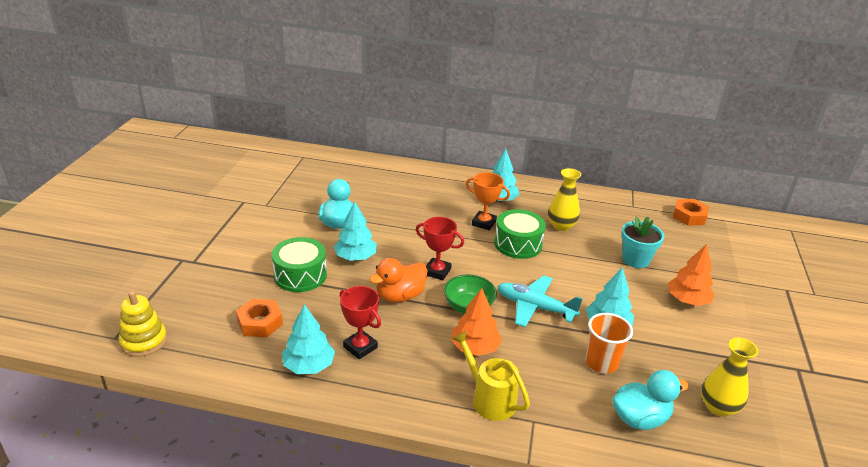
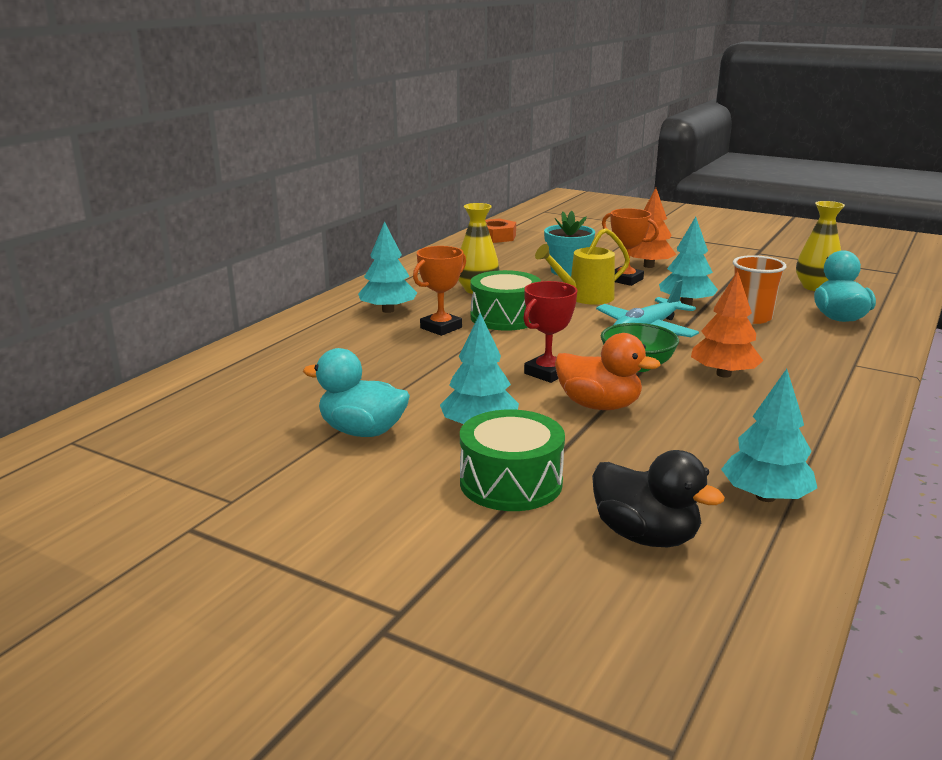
camera: 70 degrees left, 10 degrees down
yellow stacking toy [119,291,167,357] -> none
orange nut [236,299,283,338] -> black duck [592,450,725,547]
red trophy [340,286,381,359] -> none
orange duck [369,258,428,302] -> orange duck turned 45 degrees counterclockwise [555,333,660,410]
yellow watering can [452,331,530,421] -> yellow watering can moved to [535,228,630,305]
none -> orange trophy [602,208,659,286]

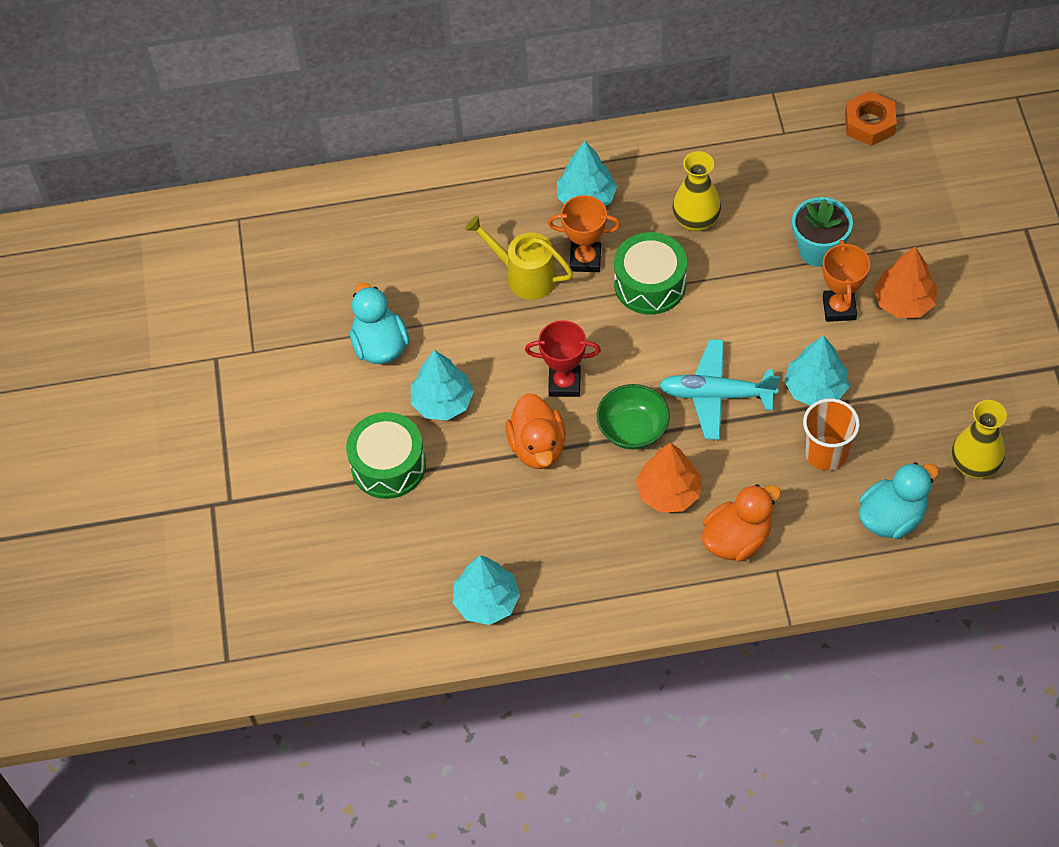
camera: 55 degrees right, 35 degrees up
yellow watering can [535,228,630,305] -> yellow watering can moved to [465,215,573,300]
black duck [592,450,725,547] -> none
none -> orange duck [702,484,781,562]

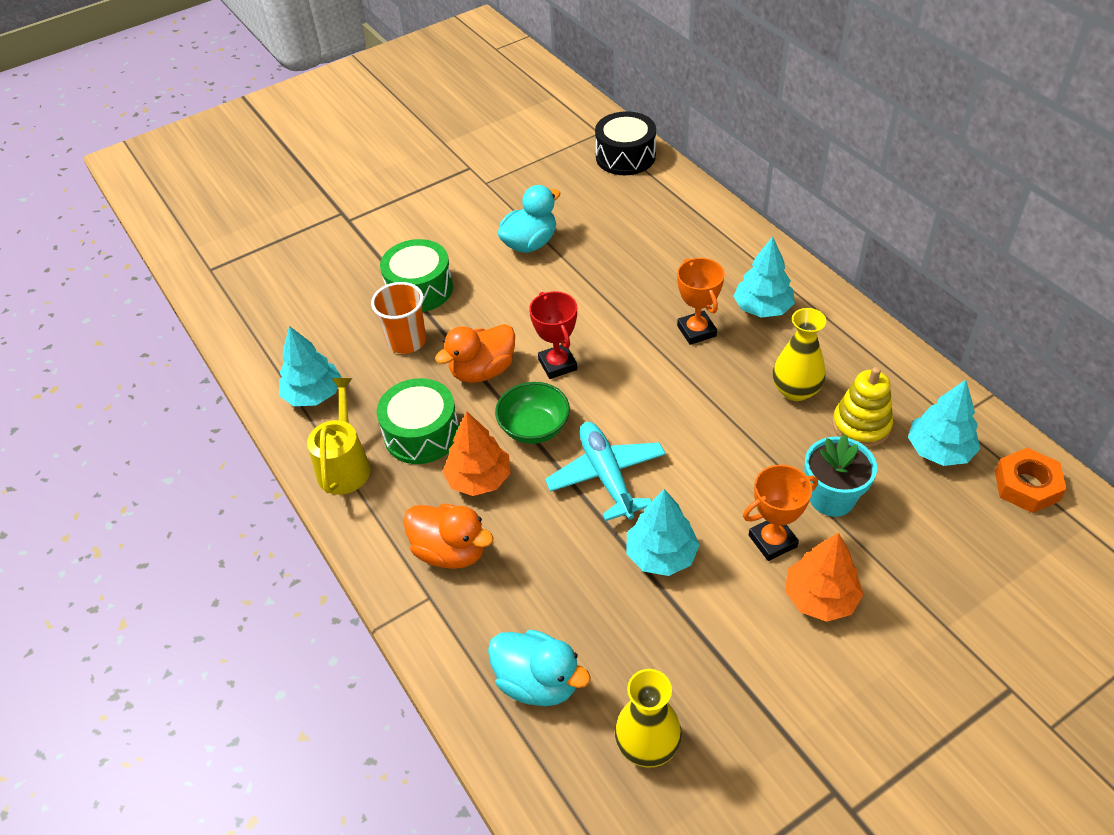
camera: 65 degrees right, 10 degrees down
turquoise tree [411,350,474,420] -> turquoise tree moved to [908,380,980,466]
yellow watering can [465,215,573,300] -> yellow watering can moved to [307,378,370,495]
green drum [614,232,687,315] -> green drum moved to [377,378,459,464]
orange cup [803,398,860,471] -> orange cup moved to [371,282,426,354]
none -> black drum [595,111,656,175]
none -> yellow stacking toy [832,367,893,447]

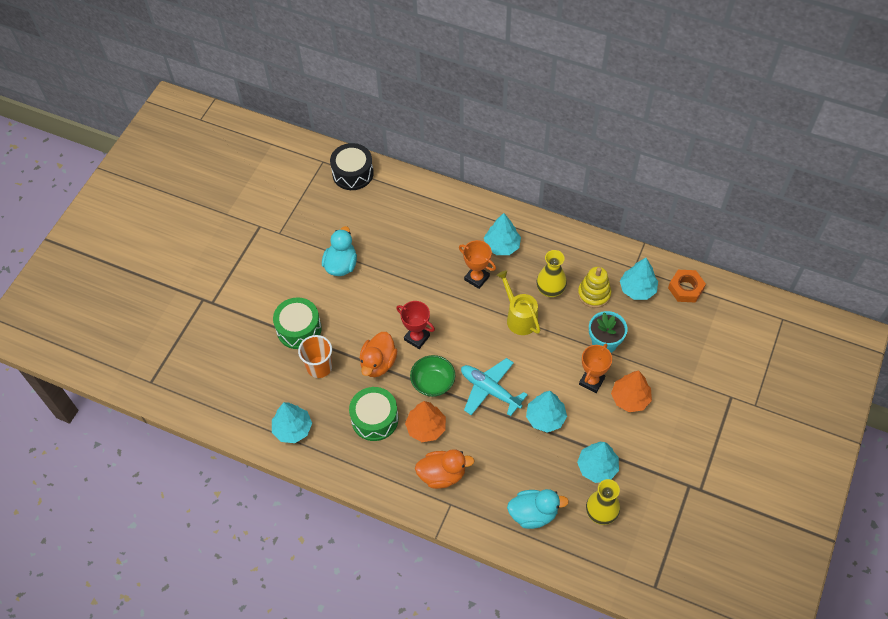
camera: 35 degrees left, 10 degrees up
yellow watering can [307,378,370,495] -> yellow watering can moved to [496,270,540,335]
none -> turquoise tree [577,442,619,483]

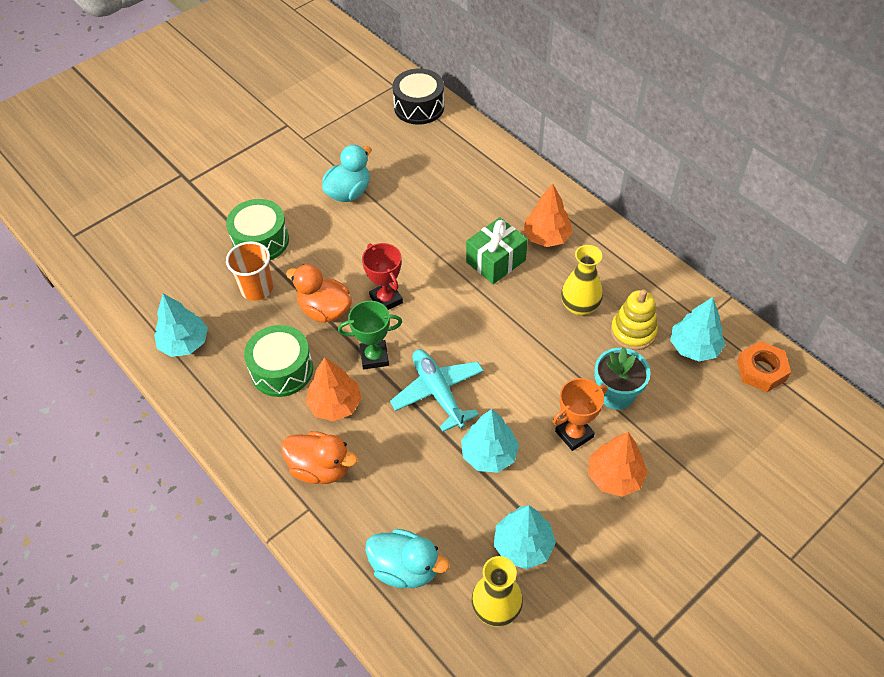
camera: 25 degrees right, 5 degrees down
orange duck [360,332,398,377] -> orange duck turned 75 degrees clockwise [286,264,352,323]
green bowl [410,355,455,397] -> green trophy [338,301,402,369]
orange trophy [459,240,496,289] -> green gift [466,217,528,284]
turquoise tree [484,213,521,255] -> orange tree [523,184,573,247]
yellow watering can [496,270,540,335] -> none

